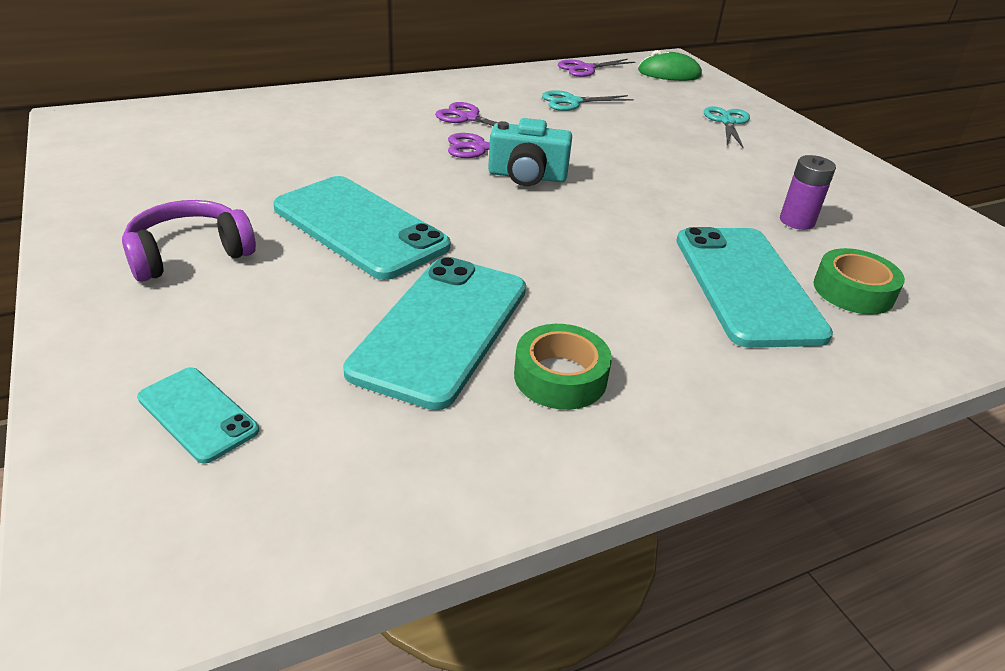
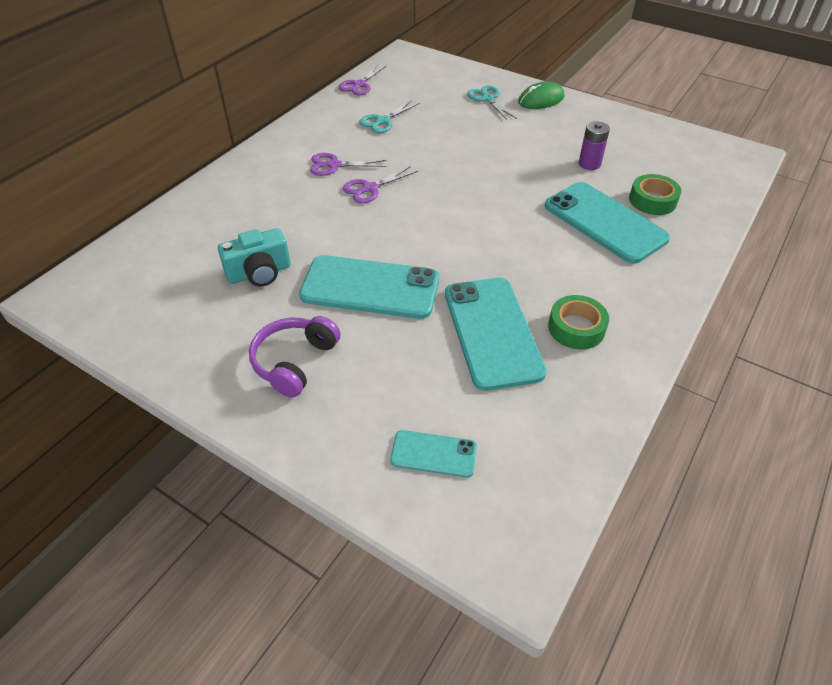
camera: 30 degrees left, 10 degrees up
turquoise camera [488,118,572,186] -> turquoise camera moved to [218,228,290,287]
green mouse [638,50,702,81] -> green mouse moved to [518,81,564,109]

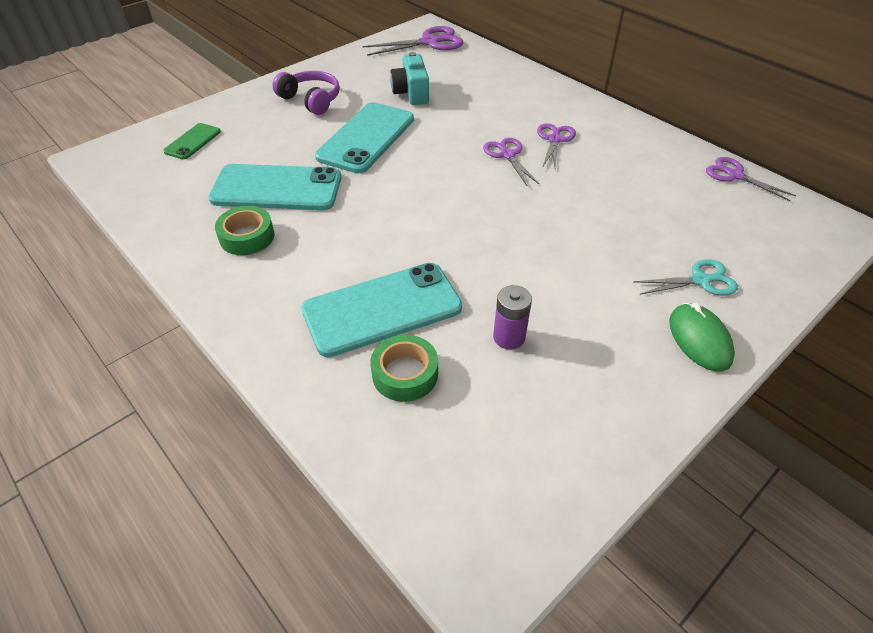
camera: 105 degrees right, 0 degrees up
turquoise scissors [359,100,419,133] -> none
turquoise phone [390,430,477,478] -> green phone [163,123,221,159]
none -> purple scissors [363,26,463,56]

